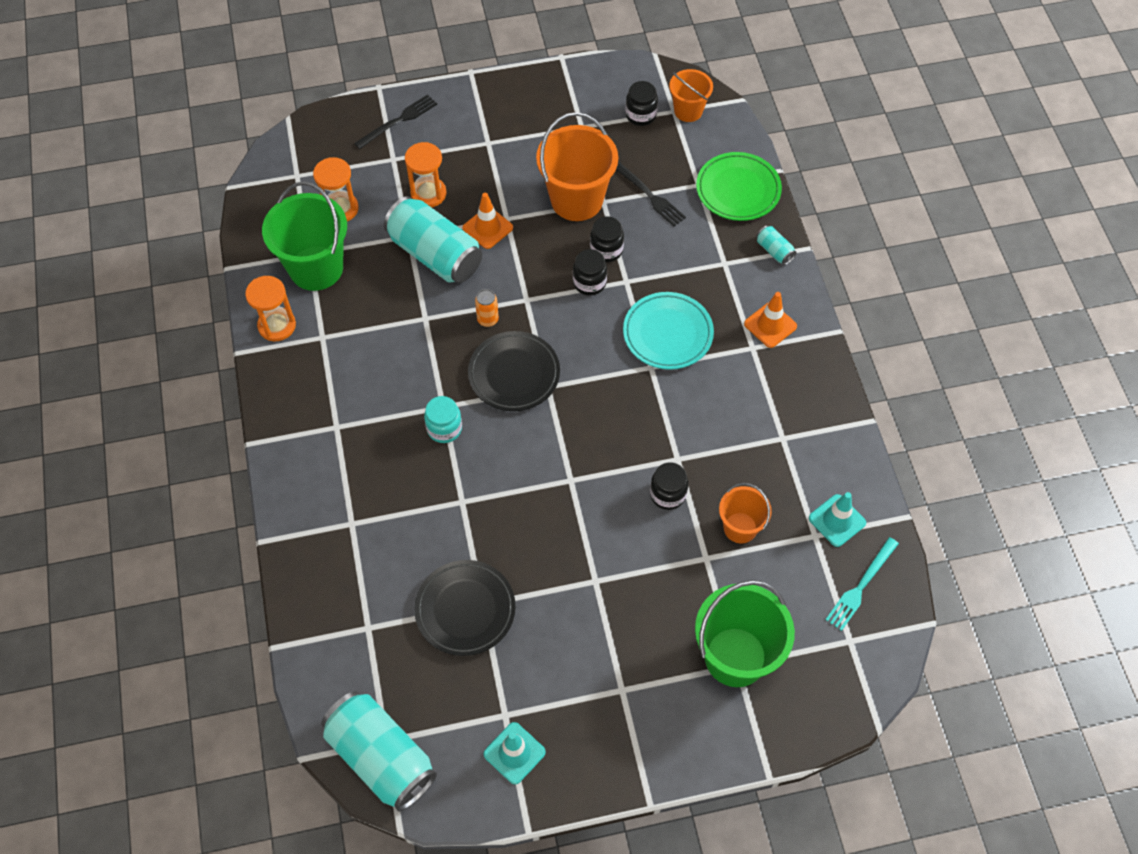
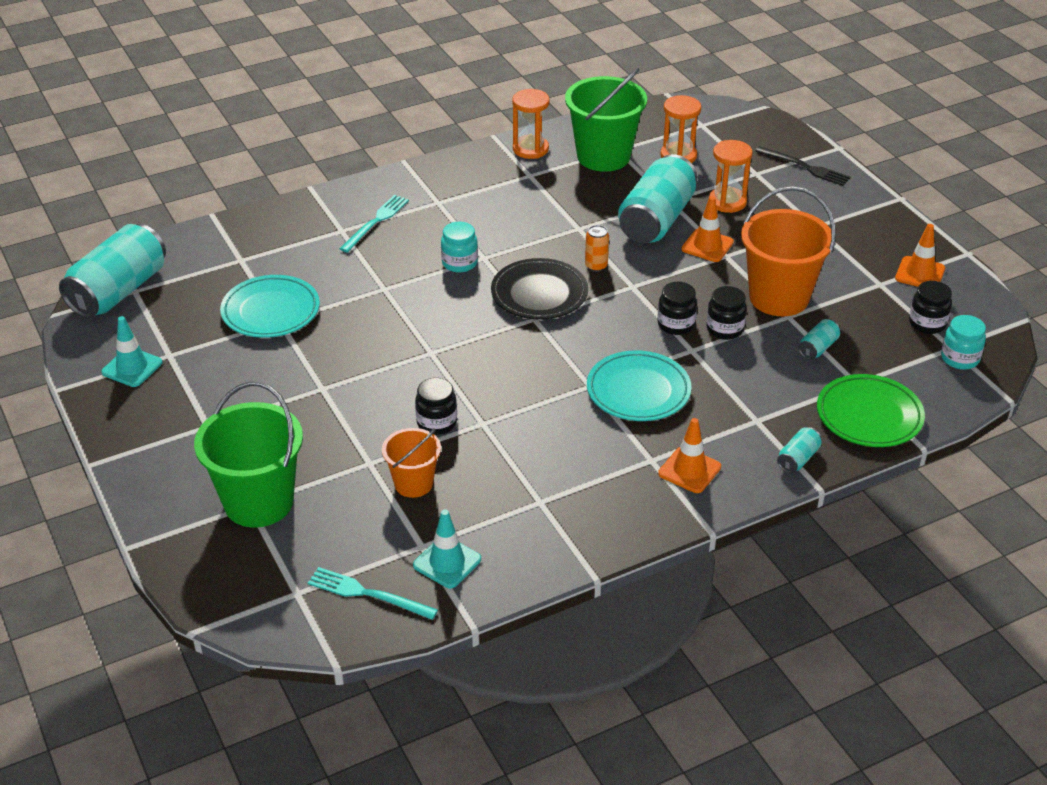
camera: 75 degrees right, 20 degrees down
black plate [414,560,516,656] -> turquoise plate [220,275,320,338]
black fork [616,161,686,226] -> turquoise can [798,319,840,360]
orange bucket [669,69,713,122] -> turquoise jar [941,315,986,370]
none -> turquoise fork [340,195,409,253]
none -> orange traffic cone [895,224,945,287]

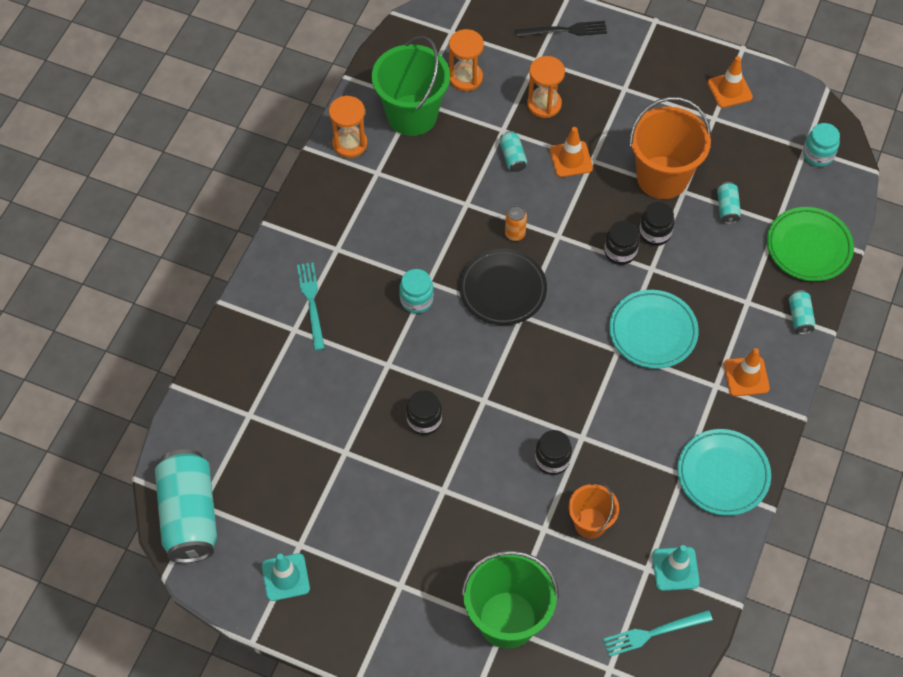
camera: 40 degrees left, 20 degrees up
turquoise plate [220,275,320,338] -> turquoise plate moved to [677,429,771,516]
turquoise can [618,154,697,243] -> turquoise can [500,131,527,172], size x0.43
black jar [909,281,952,334] -> black jar moved to [406,390,442,435]

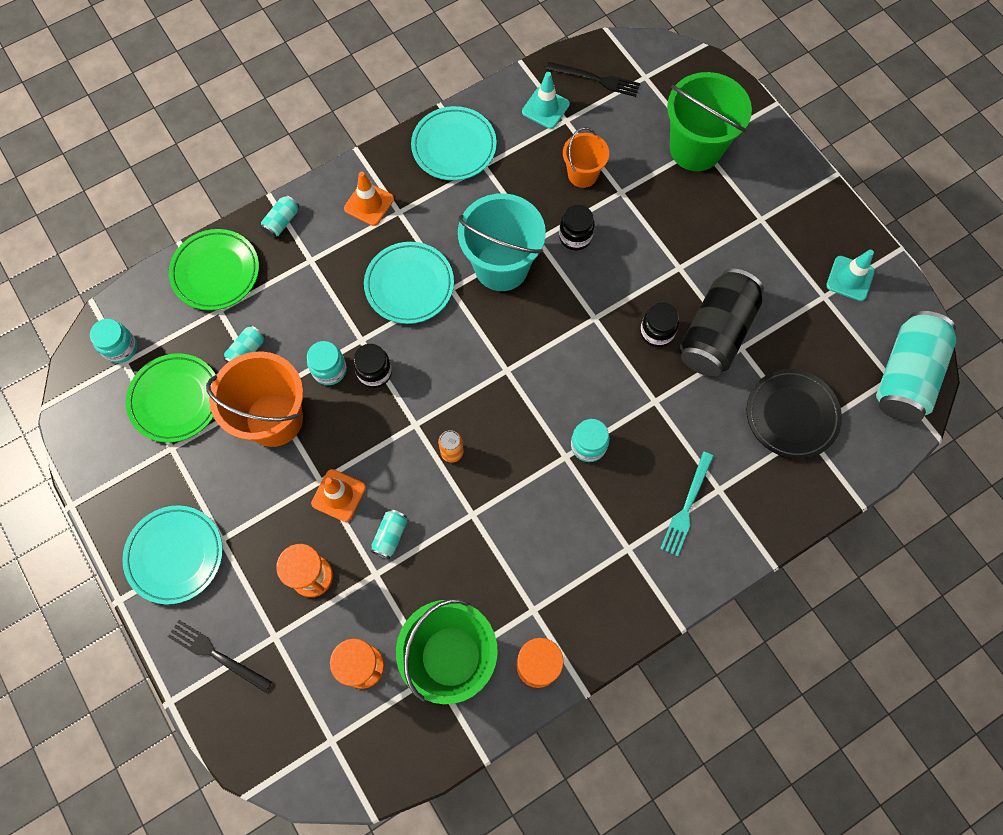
camera: 145 degrees left, 10 degrees up
black plate [459,249,547,325] -> black plate moved to [747,369,842,459]
turquoise fork [603,610,713,657] -> black fork [546,62,640,97]
black jar [639,202,675,246] -> turquoise jar [307,341,347,385]
orange traffic cone [708,56,753,108] -> none
none -> turquoise plate [122,505,223,604]
none -> green plate [126,353,216,443]
none -> turquoise bucket [458,193,546,291]
none -> black can [680,269,764,376]

